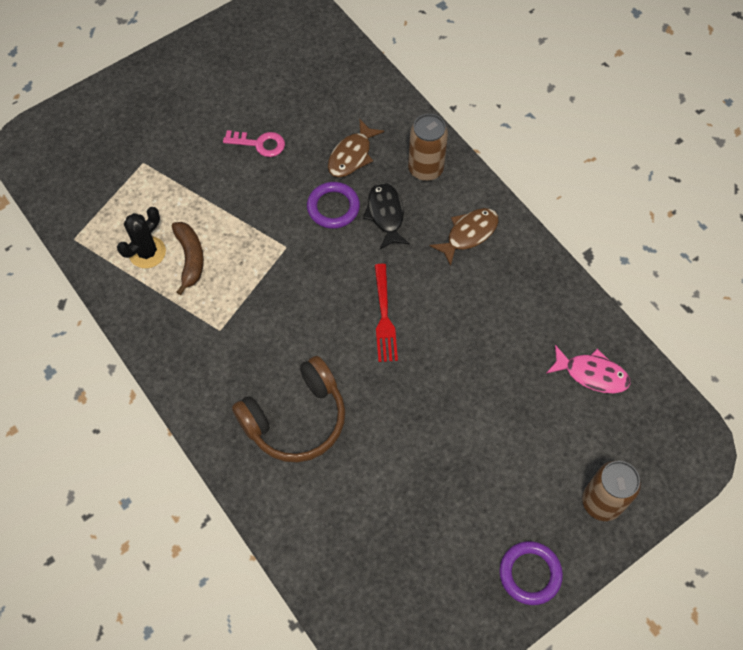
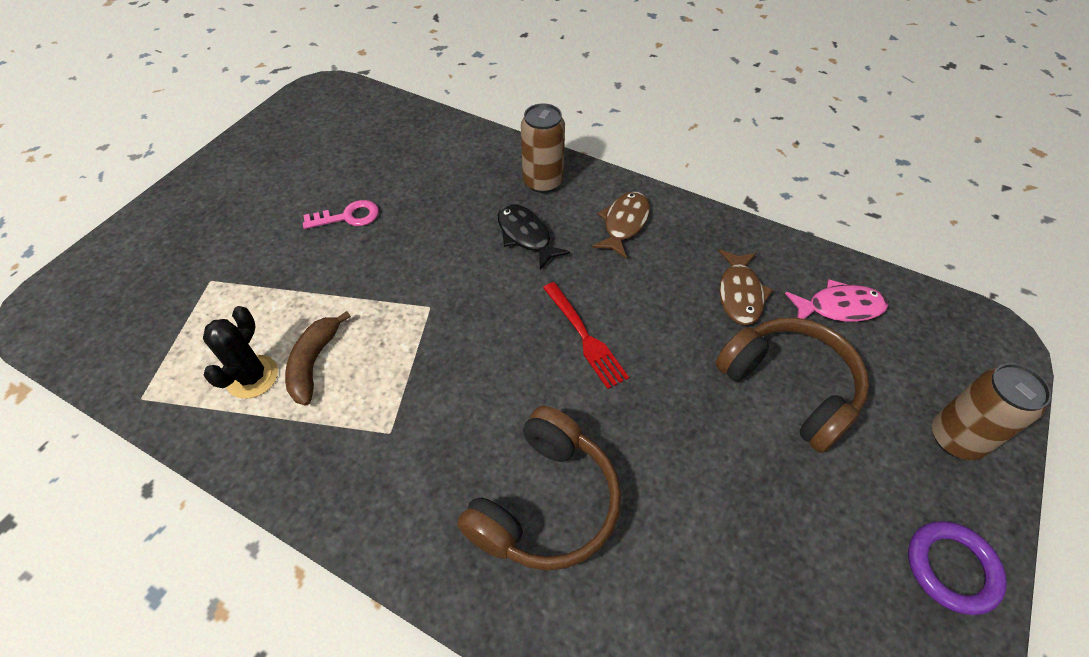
camera: 25 degrees left, 10 degrees down
brown banana [172,222,204,295] -> brown banana turned 135 degrees counterclockwise [285,311,351,405]
purple ring [307,182,360,229] -> none
brown fish [328,119,384,177] -> brown fish moved to [719,249,773,325]
none -> brown headphones [715,317,869,453]

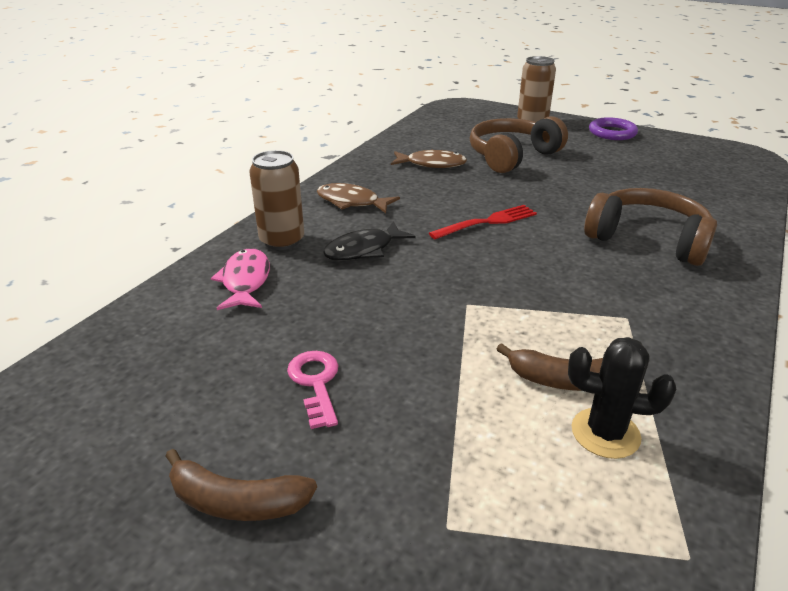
camera: 90 degrees left, 20 degrees down
pink fish [785,279,888,322] -> pink fish moved to [211,248,270,310]
none -> brown banana [165,449,317,521]

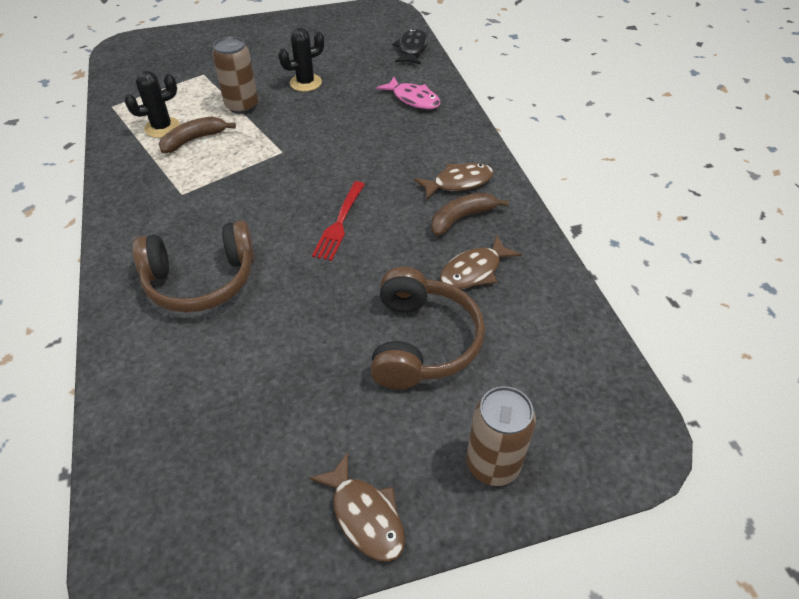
camera: 135 degrees right, 15 degrees up
brown banana [165,449,317,521] -> brown banana moved to [431,193,509,236]
brown can [249,150,304,250] -> brown can moved to [212,36,258,114]
pink key [287,351,339,429] -> black cactus [278,28,325,92]
black fish [323,221,415,261] -> black fish moved to [392,29,428,65]
purple ring [589,117,638,140] -> brown fish [309,452,405,562]

